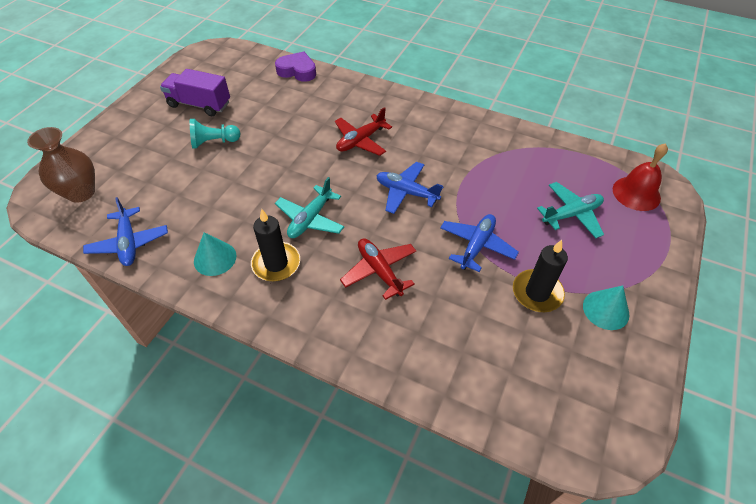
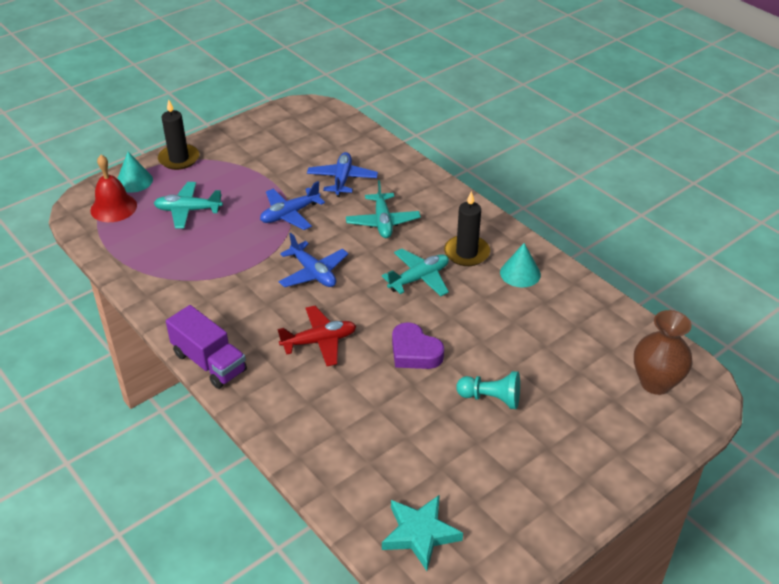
camera: 155 degrees left, 10 degrees down
blue plane [83,197,168,266] -> blue plane moved to [307,152,378,197]
purple truck [160,69,230,116] -> purple truck moved to [166,305,247,389]
purple heart [275,51,316,82] -> purple heart moved to [392,322,444,369]
red plane [340,238,416,300] -> turquoise plane [346,180,421,238]
black candle [513,240,568,312] -> black candle moved to [158,99,199,170]
turquoise cone [583,285,629,330] -> turquoise cone moved to [117,152,153,193]
none -> turquoise star [382,495,463,571]

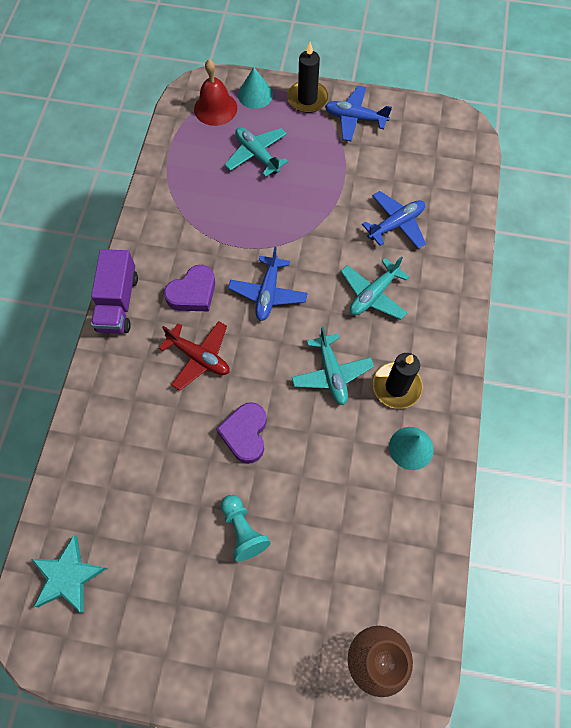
camera: 50 degrees right, 25 degrees up
blue plane [260,181,325,230] -> blue plane moved to [325,86,392,141]
turquoise plane [382,249,449,296] -> turquoise plane turned 60 degrees clockwise [291,327,374,405]
none -> purple heart [164,265,215,312]

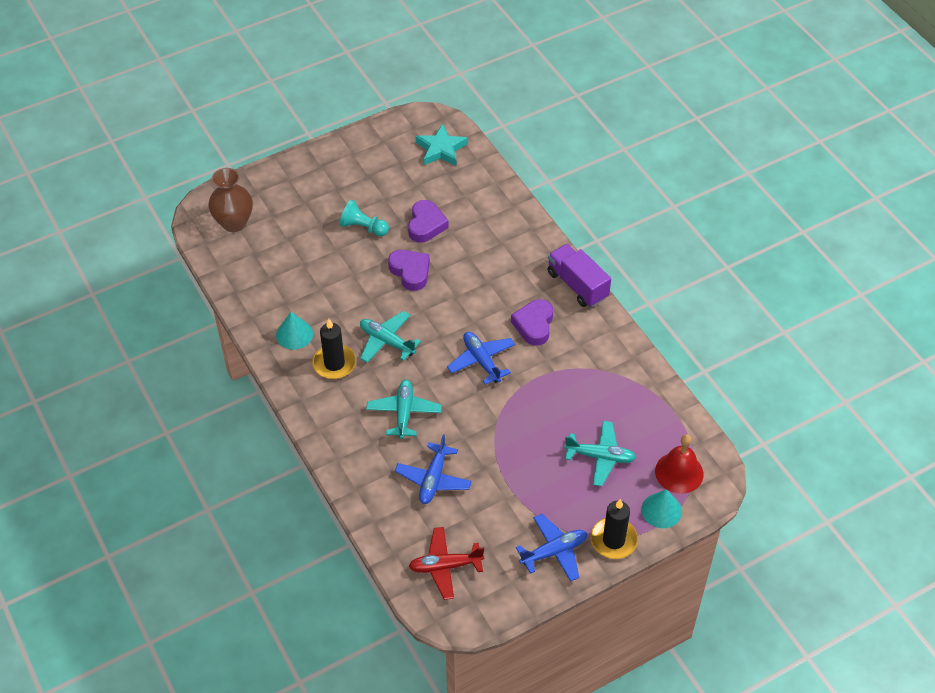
camera: 140 degrees right, 15 degrees down
red plane [159,321,229,391] -> red plane moved to [409,527,484,600]
none -> purple heart [408,200,449,243]

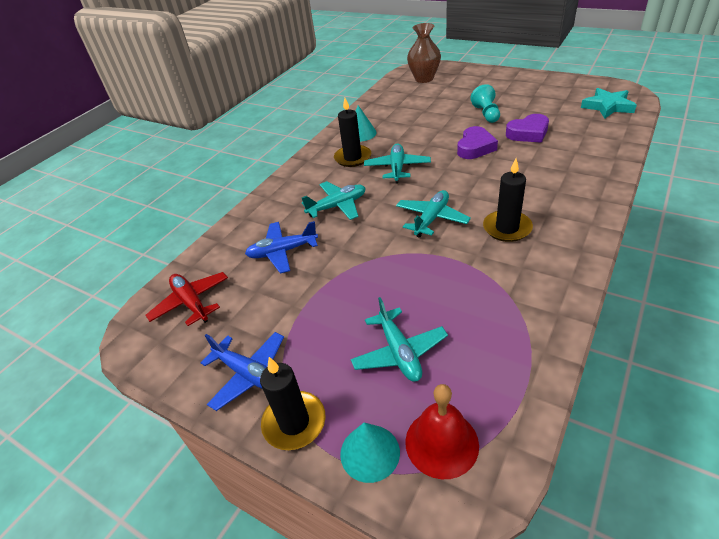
camera: 65 degrees right, 10 degrees down
blue plane [447,332,515,385] -> turquoise plane [396,190,471,238]
purple heart [511,299,553,346] -> black candle [483,159,533,242]
purple truck [547,244,611,307] -> none

